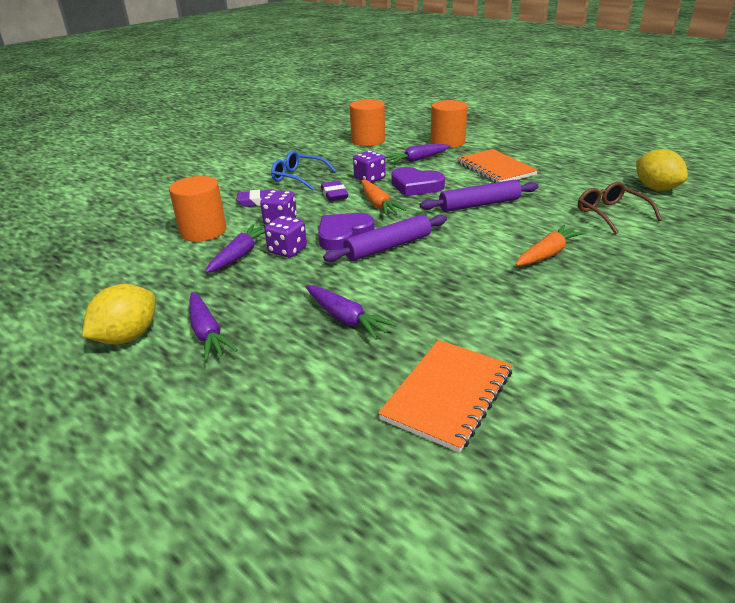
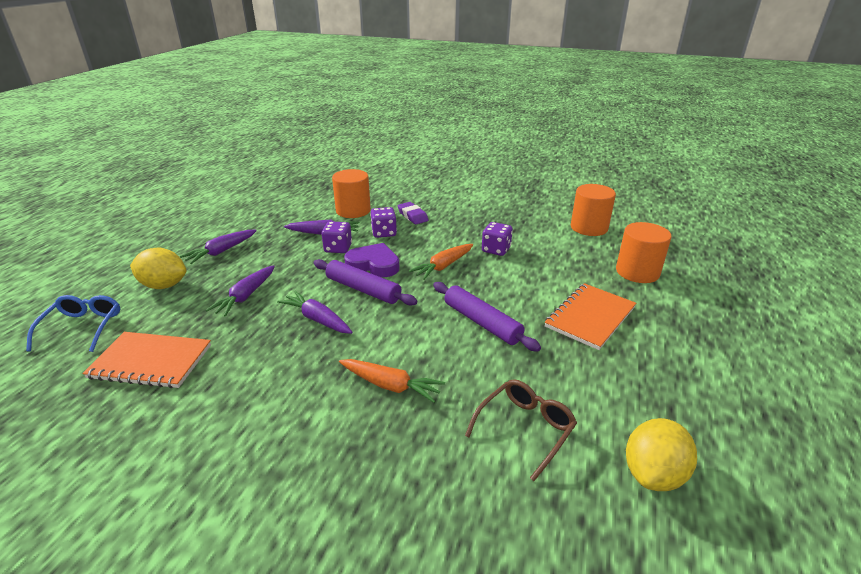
camera: 65 degrees right, 0 degrees up
yellow lemon [82,284,155,345] -> yellow lemon moved to [130,248,186,289]
blue glasses [271,151,336,190] -> blue glasses moved to [26,295,120,352]
purple eraser [321,181,348,201] -> none
purple carrot [385,144,451,164] -> purple carrot moved to [277,291,352,334]
purple heart [391,167,445,196] -> none

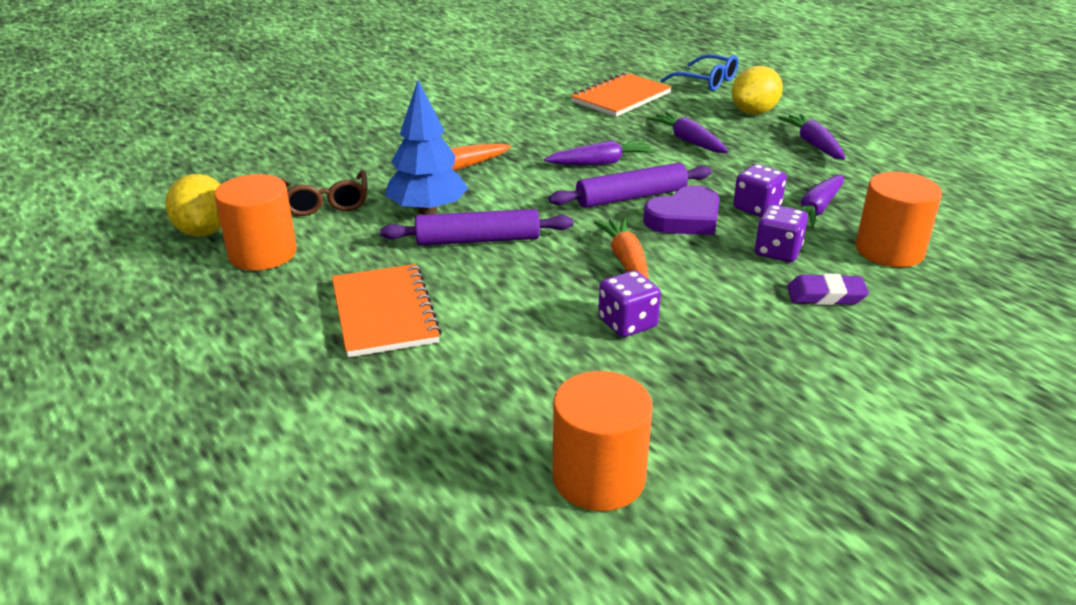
camera: 125 degrees right, 0 degrees up
orange cylinder [616,222,671,283] -> orange cylinder moved to [214,174,297,270]
none -> blue tree [385,80,468,215]

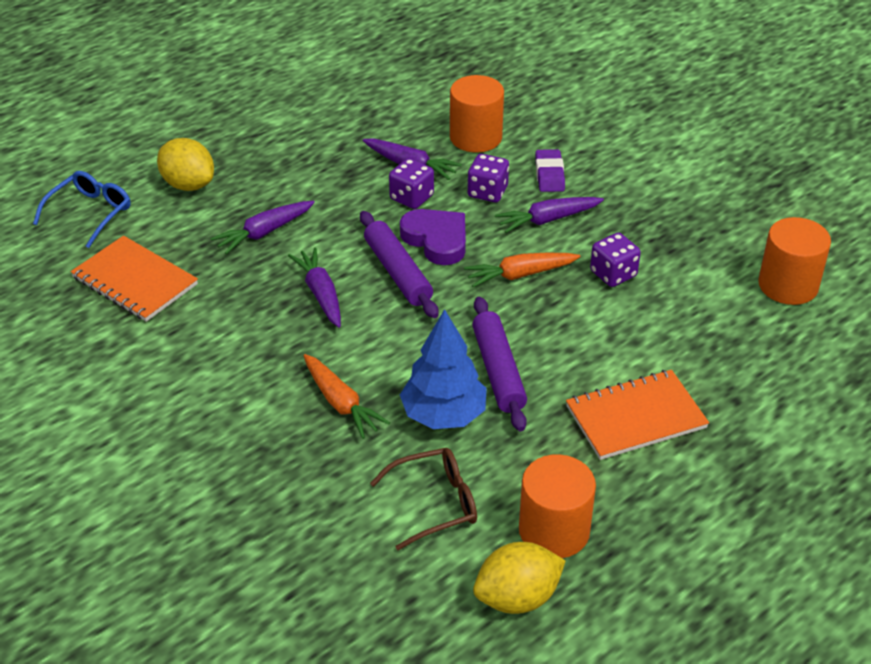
camera: 95 degrees left, 10 degrees up
purple carrot [778,114,846,160] -> purple carrot moved to [495,197,604,233]

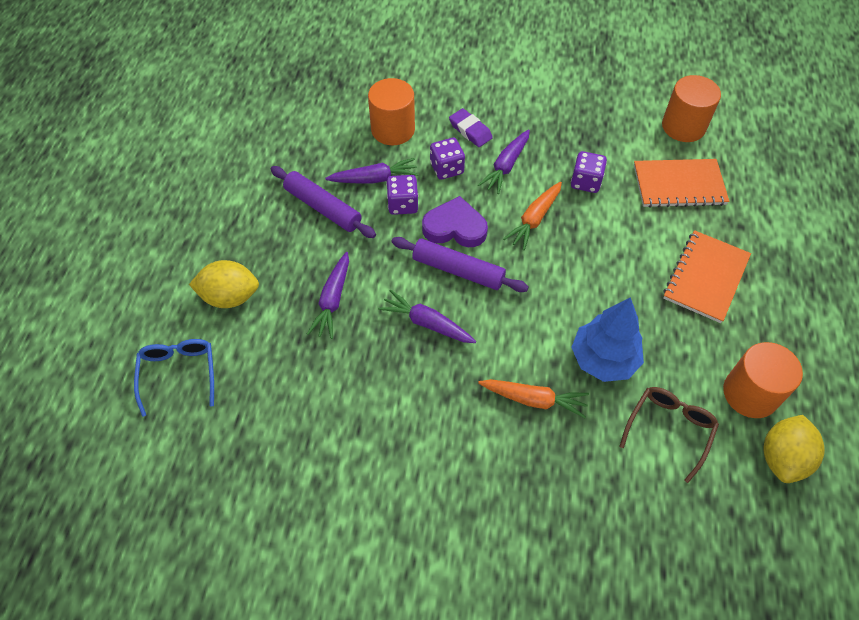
camera: 40 degrees left, 15 degrees up
orange notebook [71,235,198,322] -> orange notebook moved to [634,159,729,208]
purple rolling pin [472,297,527,431] -> purple rolling pin moved to [271,166,376,238]

